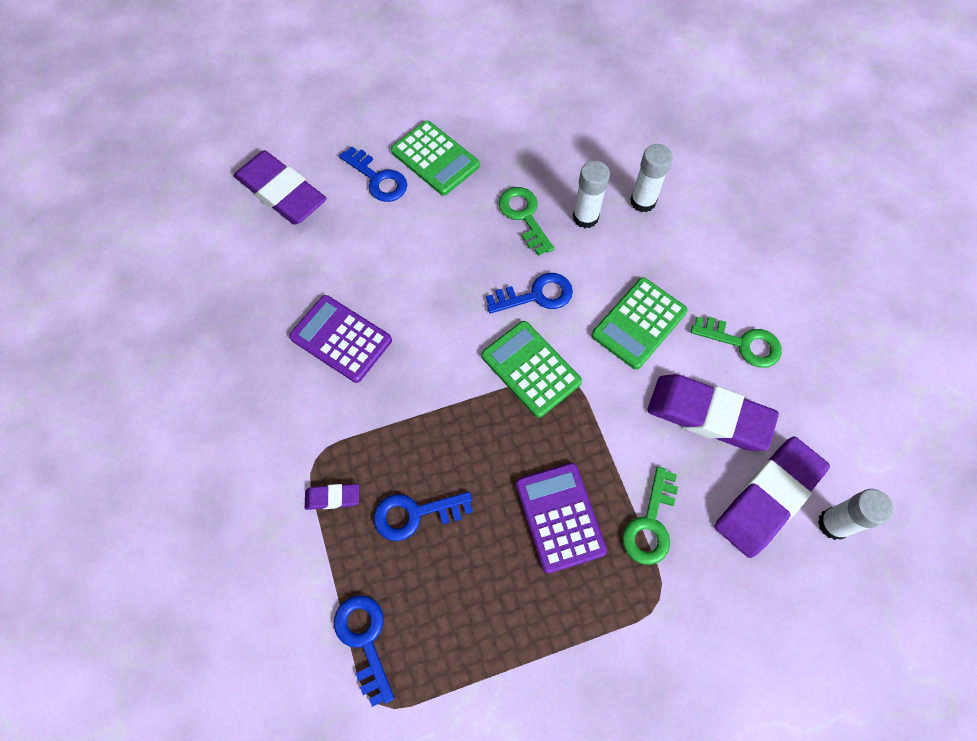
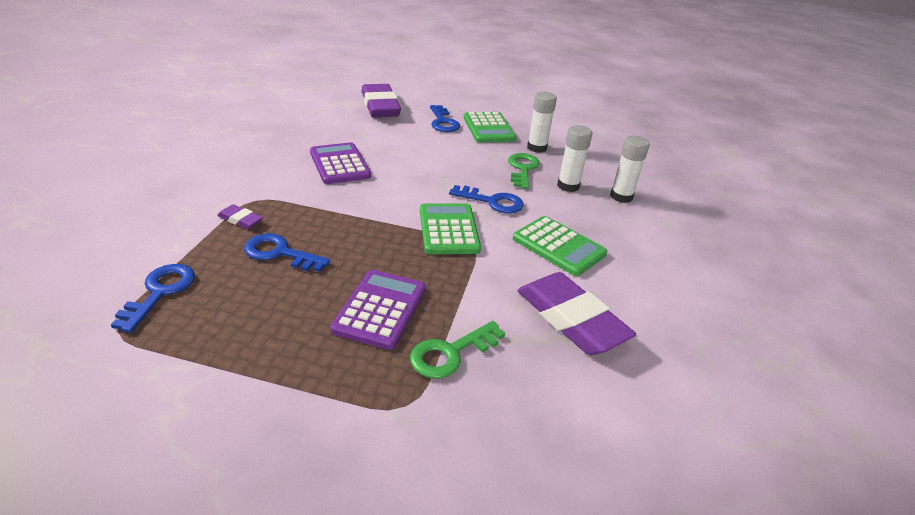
camera: 30 degrees right, 30 degrees down
green calculator [592,277,688,370] -> green calculator turned 120 degrees counterclockwise [513,216,607,276]
green key [691,316,782,368] -> none
purple eraser [714,436,830,558] -> none
white glue stick [818,489,894,540] -> white glue stick moved to [527,92,557,153]

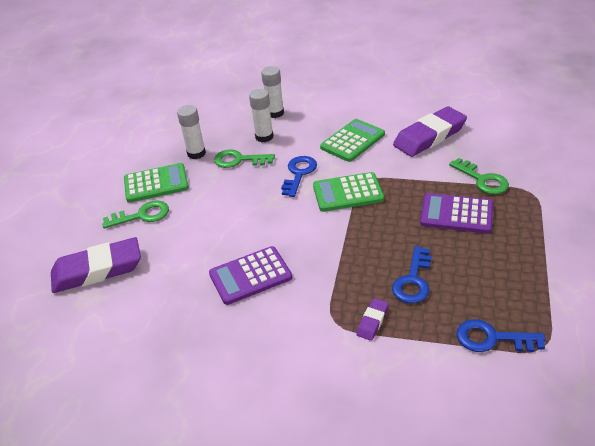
camera: 85 degrees left, 5 degrees up
blue key [430,105,460,132] -> green key [102,200,169,229]

